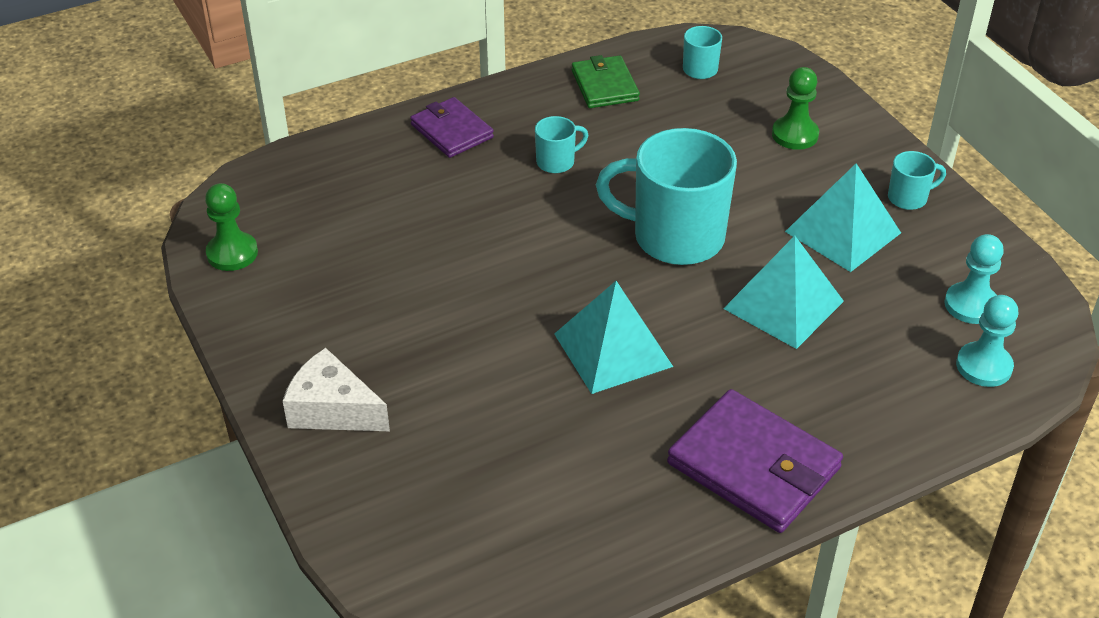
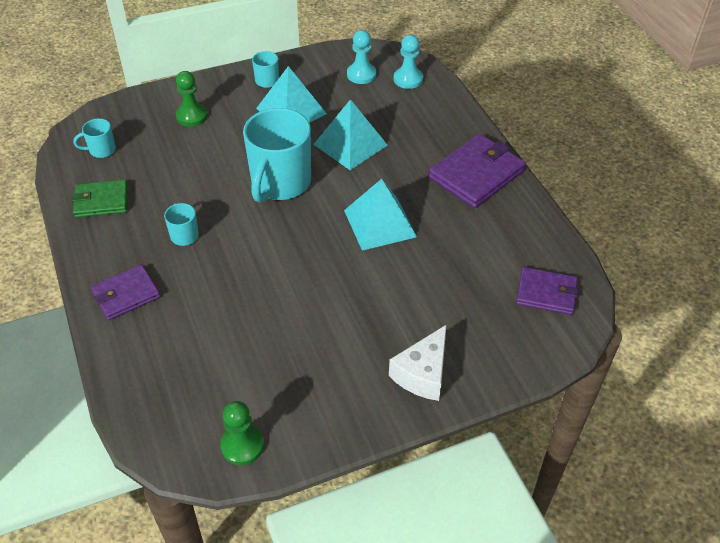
camera: 85 degrees left, 5 degrees up
none -> purple wallet [516,267,578,315]

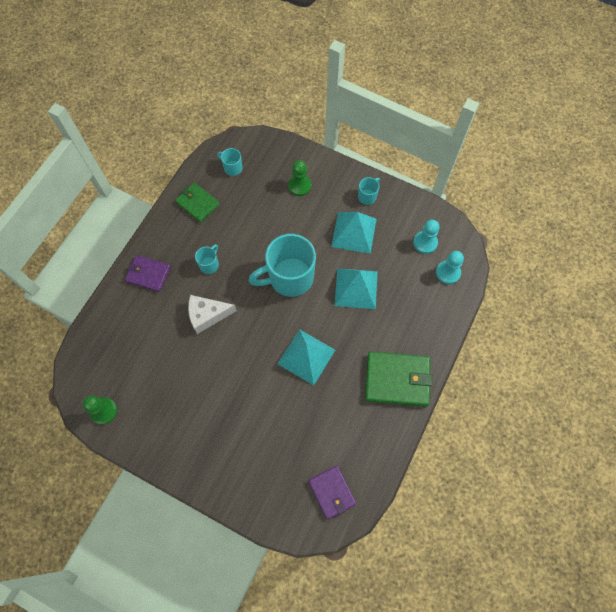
camera: 50 degrees right, 20 degrees up
white cheese [389,324,447,401] -> white cheese moved to [188,295,237,334]
purple wallet [428,134,526,208] -> green wallet [365,352,432,407]

